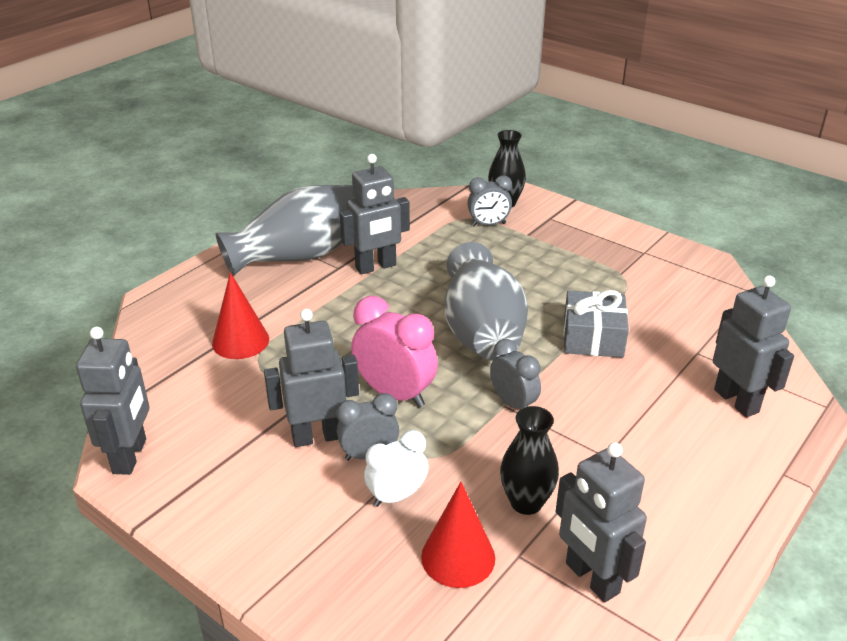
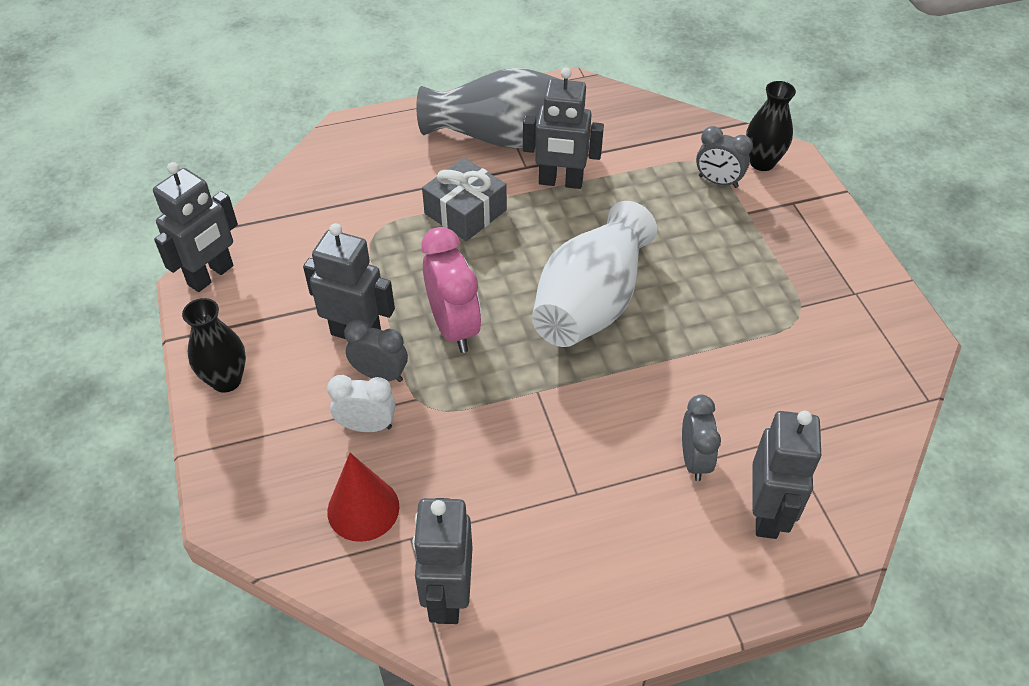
camera: 35 degrees right, 15 degrees up
red cone [212,272,269,359] -> none
grey vase [445,242,528,361] -> white vase [532,201,657,347]
grey clock [490,339,541,409] -> grey clock moved to [682,395,721,481]
black vase [500,406,559,515] -> black vase moved to [182,298,246,393]
grey gift [563,290,629,358] -> grey gift moved to [422,158,507,241]

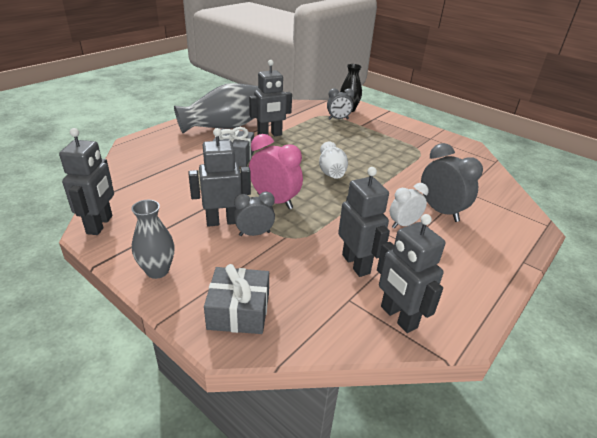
camera: 35 degrees left, 15 degrees down
black vase [182,298,246,393] -> grey vase [131,200,175,279]
white clock [327,375,395,432] -> white clock moved to [390,183,428,228]
red cone [327,453,399,542] -> none
white vase [532,201,657,347] -> white vase [319,142,348,179], size x0.57
grey clock [682,395,721,481] -> grey clock [421,143,483,222], size x1.56
grey robot [752,411,822,539] -> grey robot moved to [338,167,390,277]
none -> grey gift [204,264,269,334]

